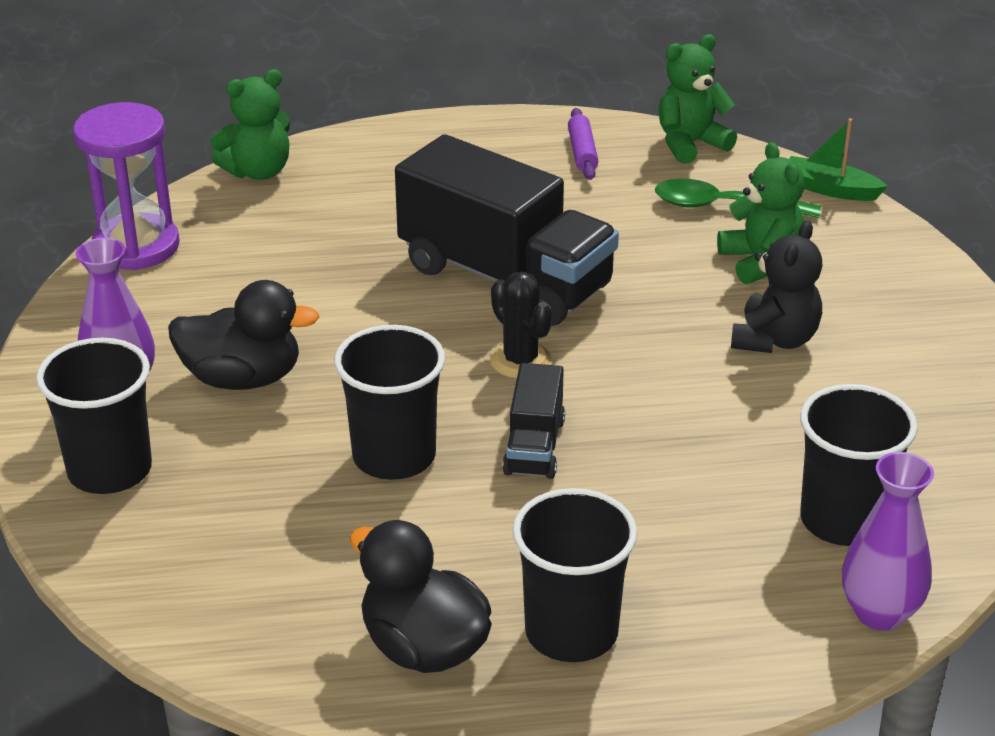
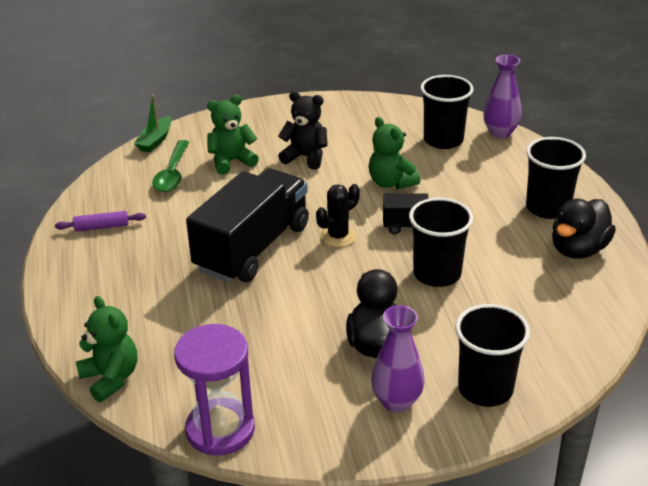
camera: 95 degrees left, 0 degrees up
green teddy bear [659,34,737,164] -> green teddy bear moved to [369,117,420,189]

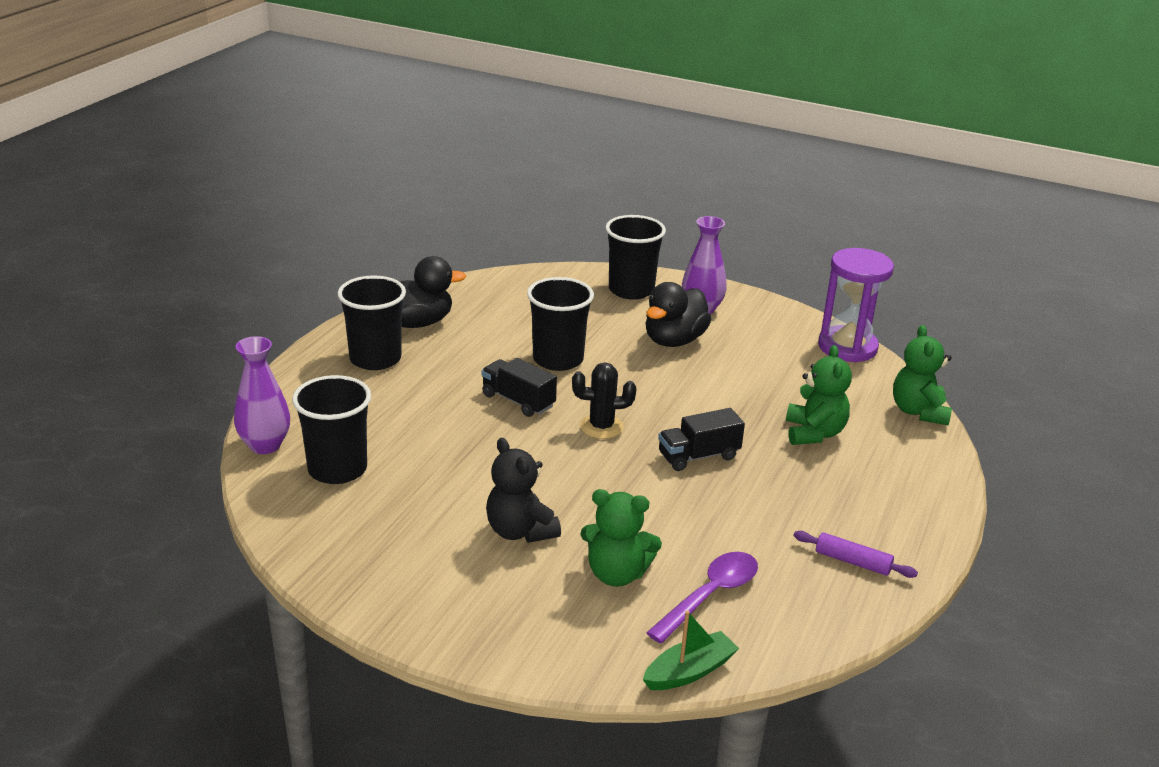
camera: 145 degrees left, 5 degrees down
green spoon [152,140,189,192] -> purple spoon [646,552,758,643]
black truck [186,168,309,283] -> black truck [658,408,745,471], size x0.48
green teddy bear [369,117,420,189] -> green teddy bear moved to [786,345,852,445]

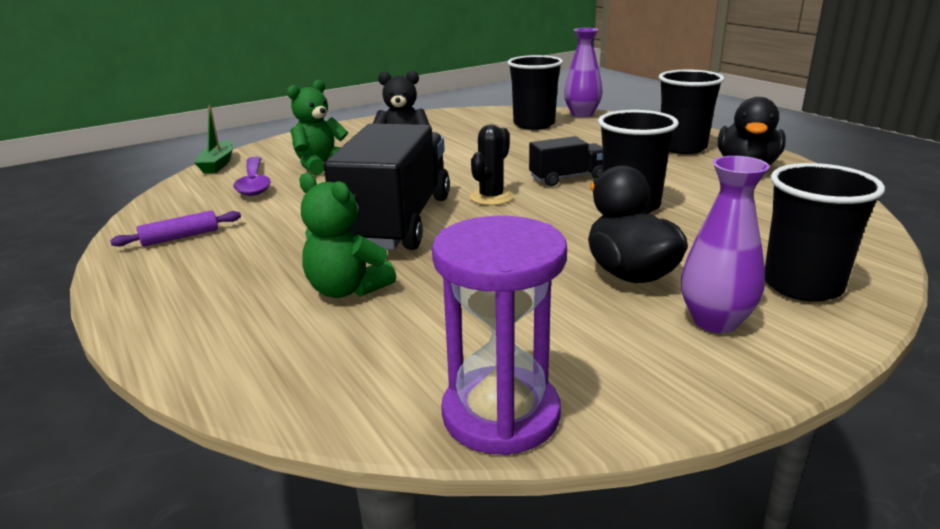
camera: 125 degrees right, 5 degrees down
black truck [658,408,745,471] -> black truck [324,123,450,250], size x2.08
green teddy bear [893,325,952,425] -> none

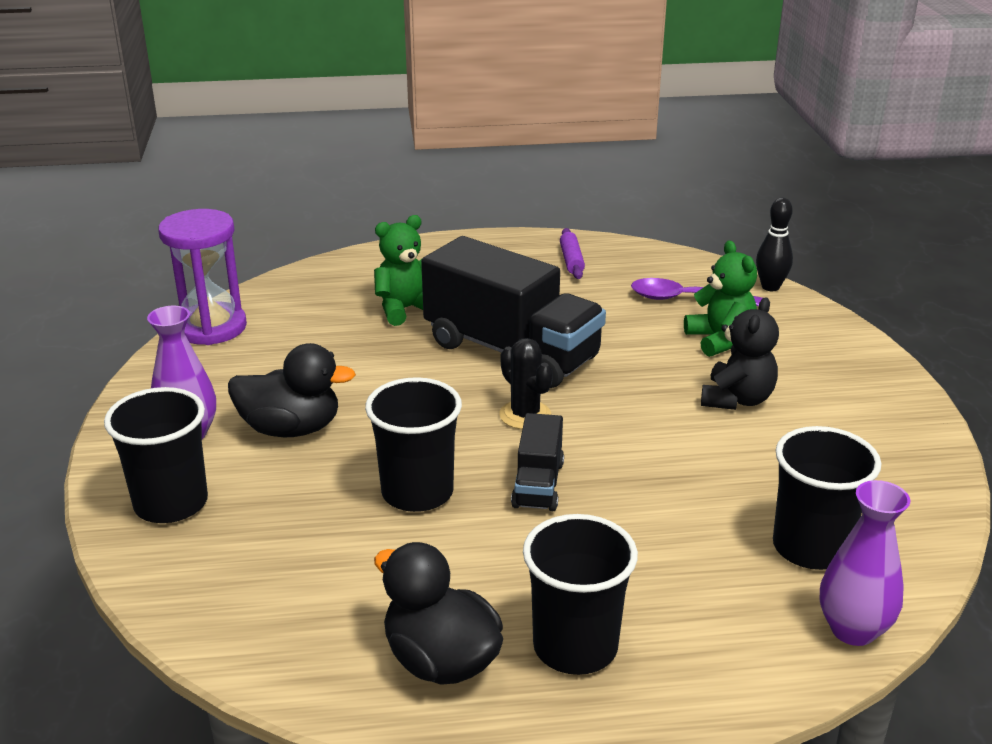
camera: 115 degrees right, 5 degrees up
green boat [194,105,233,173] -> black bowling pin [756,198,793,291]

